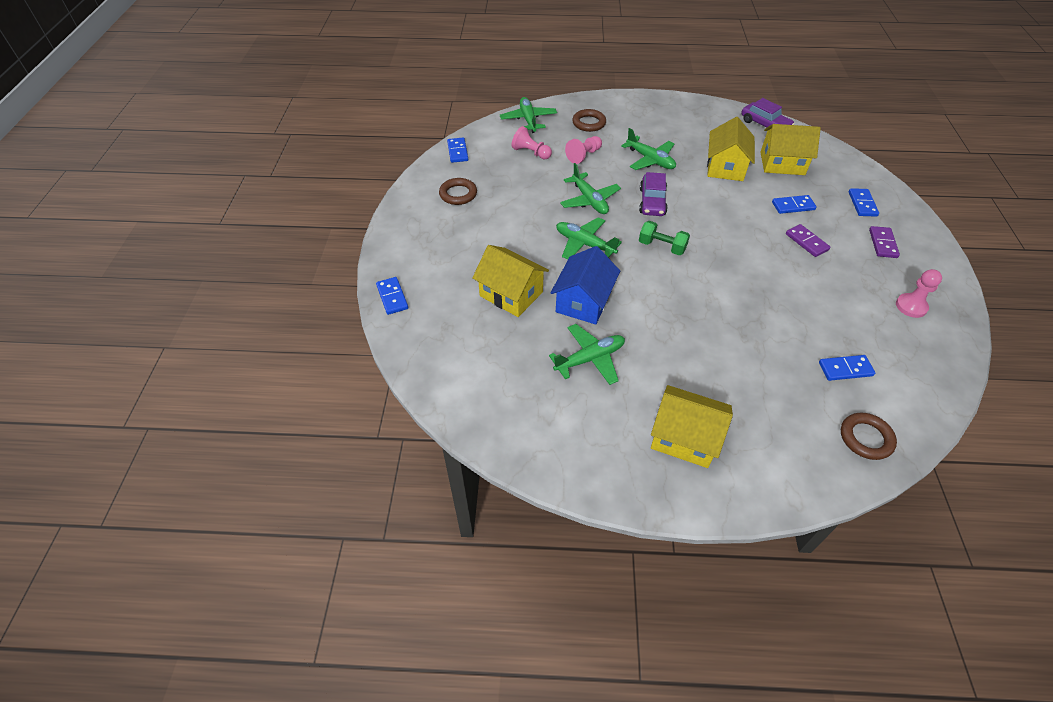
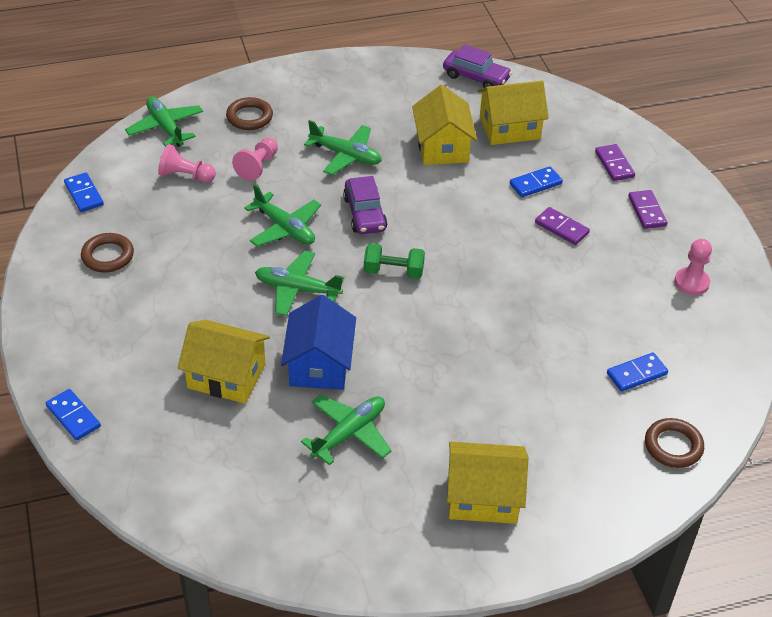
camera: 20 degrees left, 5 degrees down
blue domino [849,188,879,217] -> purple domino [595,144,635,181]

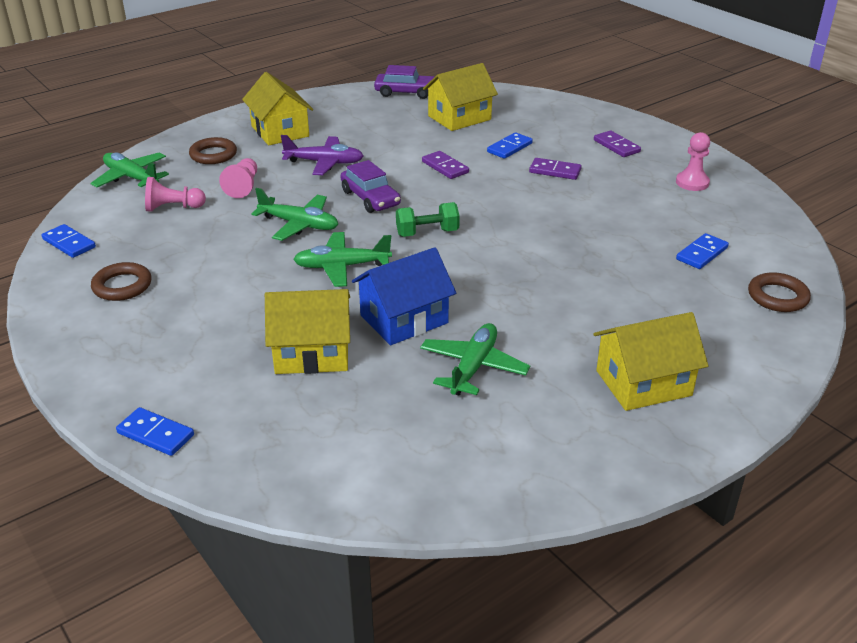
camera: 20 degrees left, 10 degrees down
blue house [281,295,356,390] -> blue house turned 75 degrees clockwise [352,247,456,345]
green plane [304,120,382,175] -> purple plane [281,135,364,175]
yellow house [412,85,477,165] -> yellow house moved to [242,72,313,145]
purple domino [595,144,635,181] -> purple domino moved to [422,151,469,179]

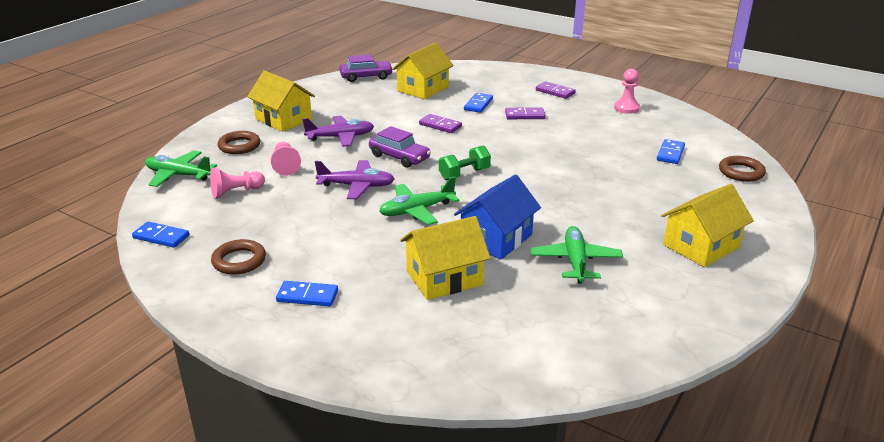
camera: 20 degrees left, 5 degrees down
blue domino [116,407,194,456] -> blue domino moved to [276,281,338,306]
green plane [251,188,338,241] -> purple plane [315,160,394,199]

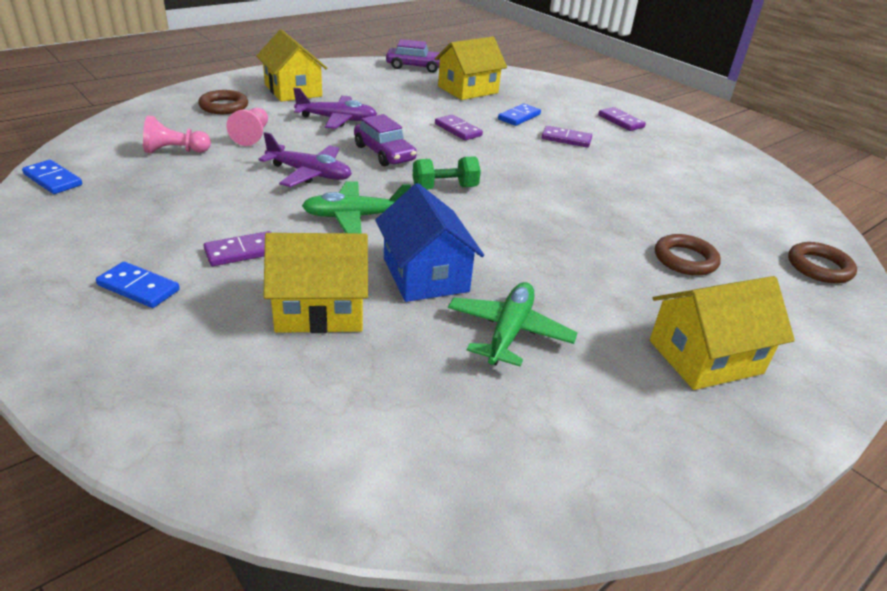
camera: 15 degrees right, 5 degrees up
green plane [145,150,217,187] -> none
brown ring [211,239,266,275] -> brown ring moved to [655,234,721,276]
blue house [454,174,541,260] -> blue house turned 75 degrees counterclockwise [375,183,484,302]
pink pawn [614,69,640,114] -> none
blue domino [657,139,685,164] -> none
none -> purple domino [203,231,272,266]

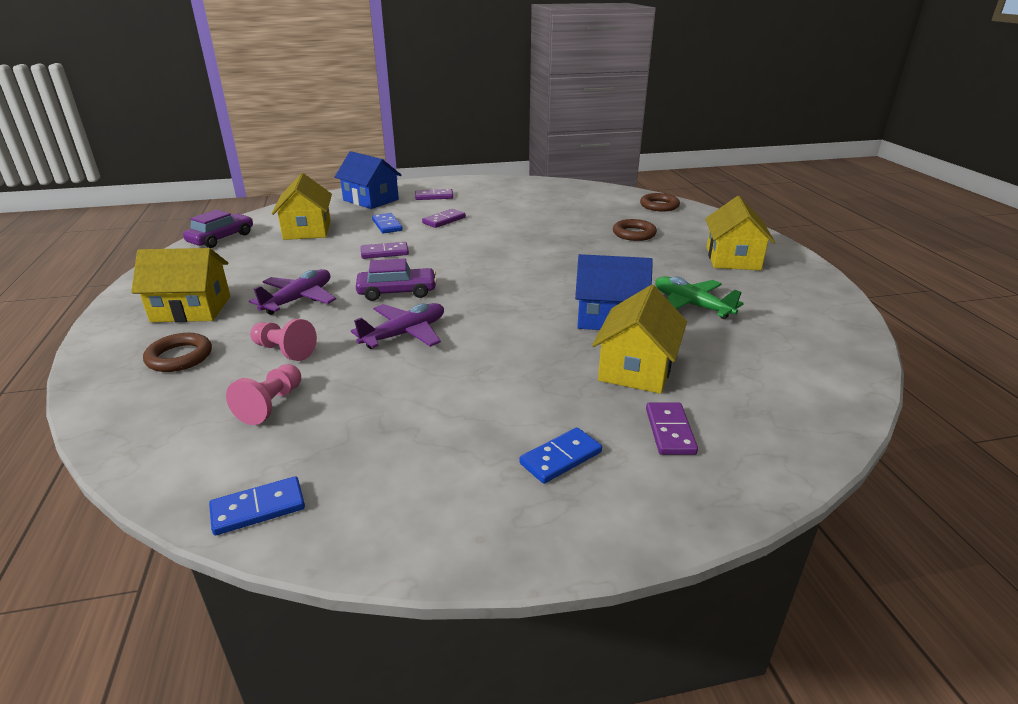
camera: 60 degrees left, 5 degrees down
purple domino [203,231,272,266] -> purple domino moved to [646,402,698,455]
green plane [302,181,411,233] -> none
green dumbbell [413,156,481,190] -> none
none -> blue house [335,151,401,209]

